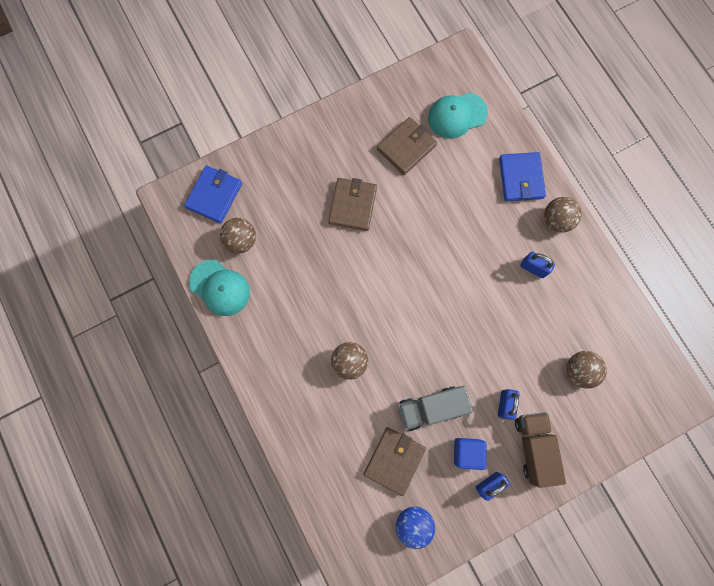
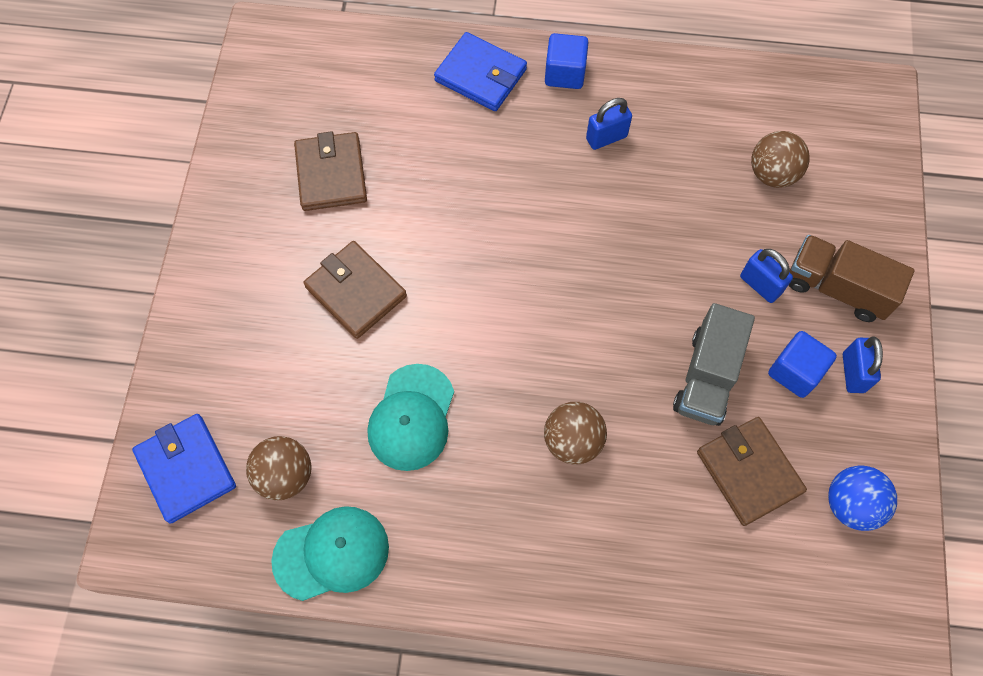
camera: 55 degrees left, 10 degrees down
turquoise cap [428,93,488,139] -> turquoise cap moved to [367,364,454,471]
brown ball [544,197,582,233] -> blue cube [545,33,589,89]

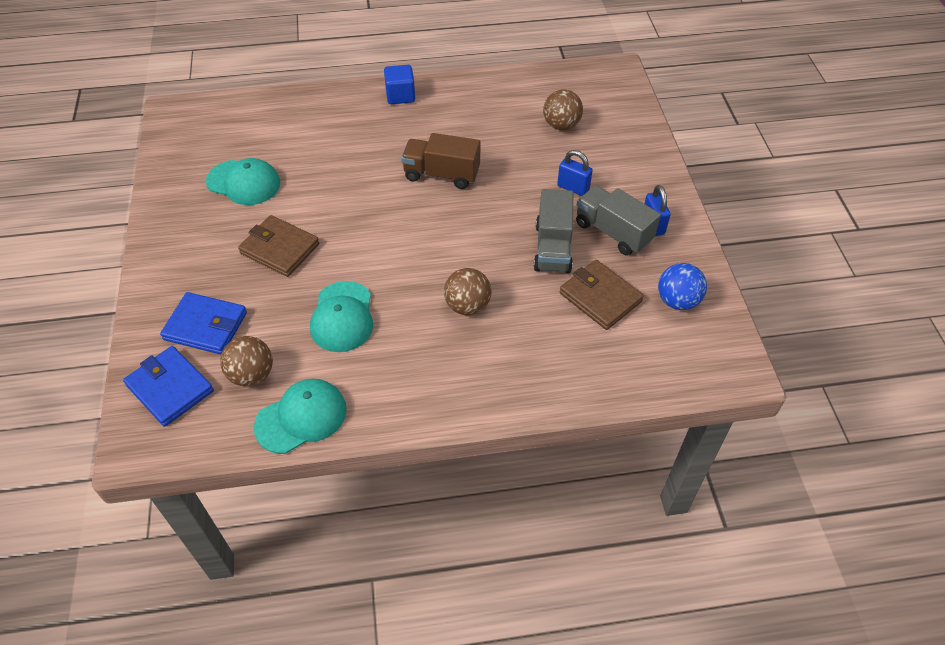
camera: 15 degrees left, 15 degrees down
brown wallet [294,131,367,211] -> turquoise cap [206,158,280,205]
blue wallet [434,32,527,111] -> blue wallet moved to [160,292,247,355]
blue padlock [586,98,632,150] -> none
blue cube [768,331,837,398] -> grey truck [576,186,661,256]
brown truck [789,235,915,322] -> brown truck moved to [401,133,480,189]

